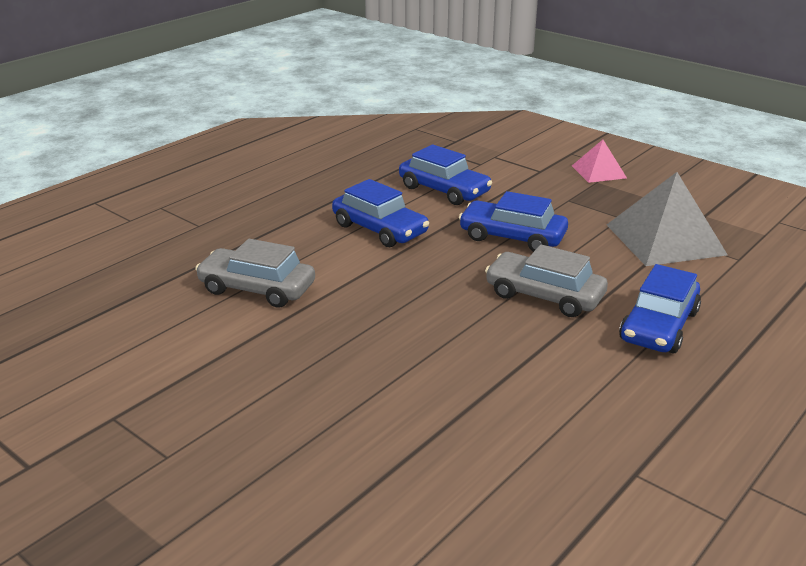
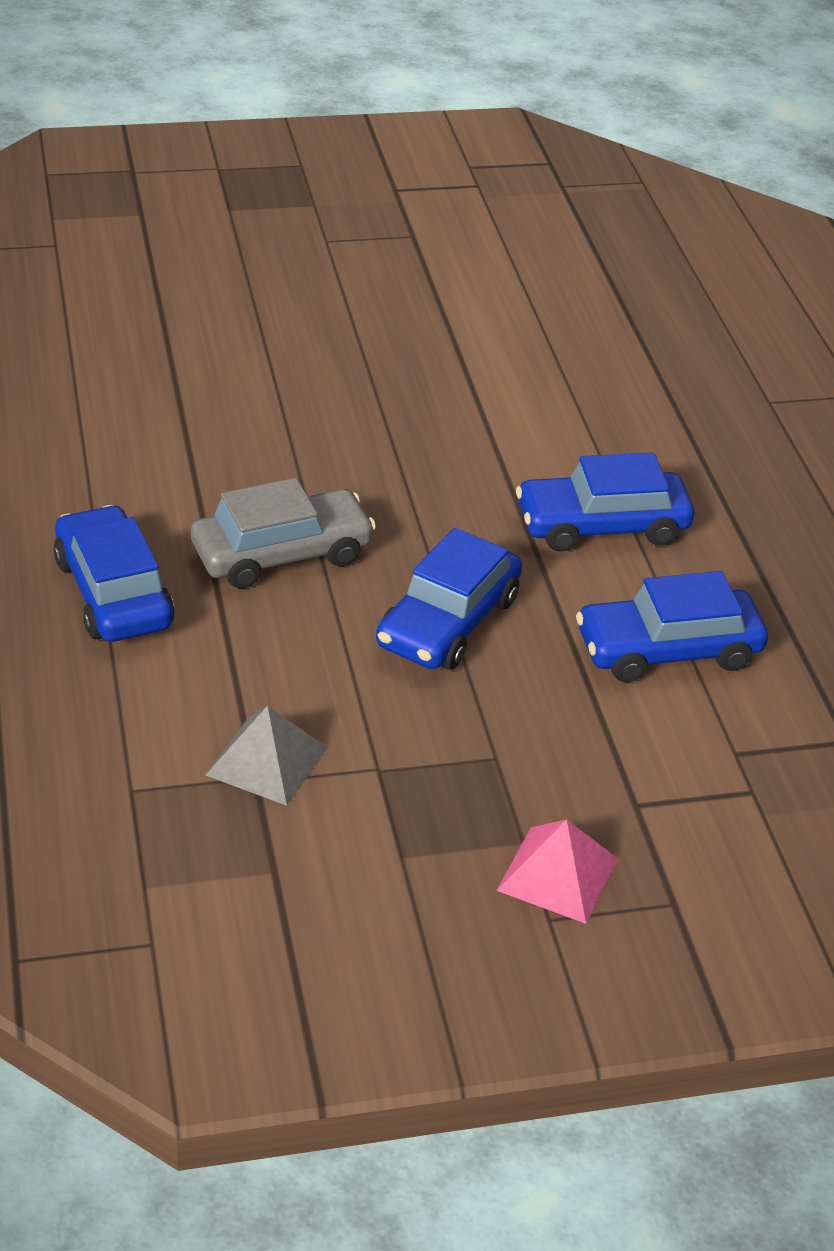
camera: 125 degrees right, 10 degrees up
grey car [195,239,315,308] -> none
blue car [459,191,568,252] -> blue car turned 150 degrees clockwise [376,528,522,670]
grey pyramid [607,172,728,266] -> grey pyramid [206,706,327,806], size x0.55

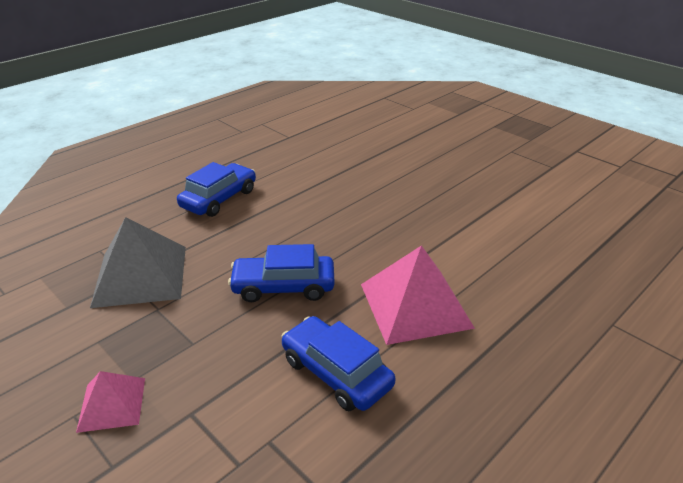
camera: 60 degrees right, 5 degrees down
grey car [191,478,376,589] -> none
grey pyramid [206,706,327,806] -> grey pyramid [90,217,186,308], size x1.83
blue car [516,452,694,552] -> pink pyramid [361,245,475,345]

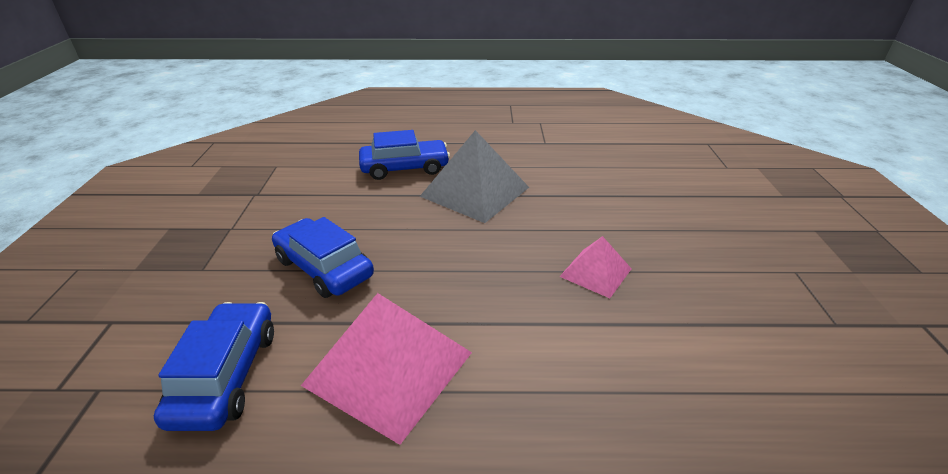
camera: 45 degrees right, 0 degrees up
pink pyramid [76,371,145,433] -> pink pyramid moved to [559,236,632,298]
grey pyramid [90,217,186,308] -> grey pyramid moved to [420,130,529,223]

